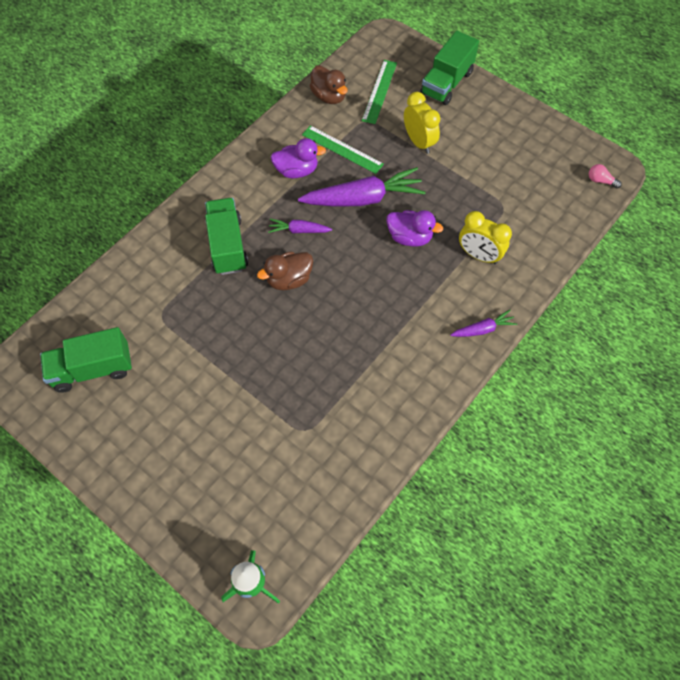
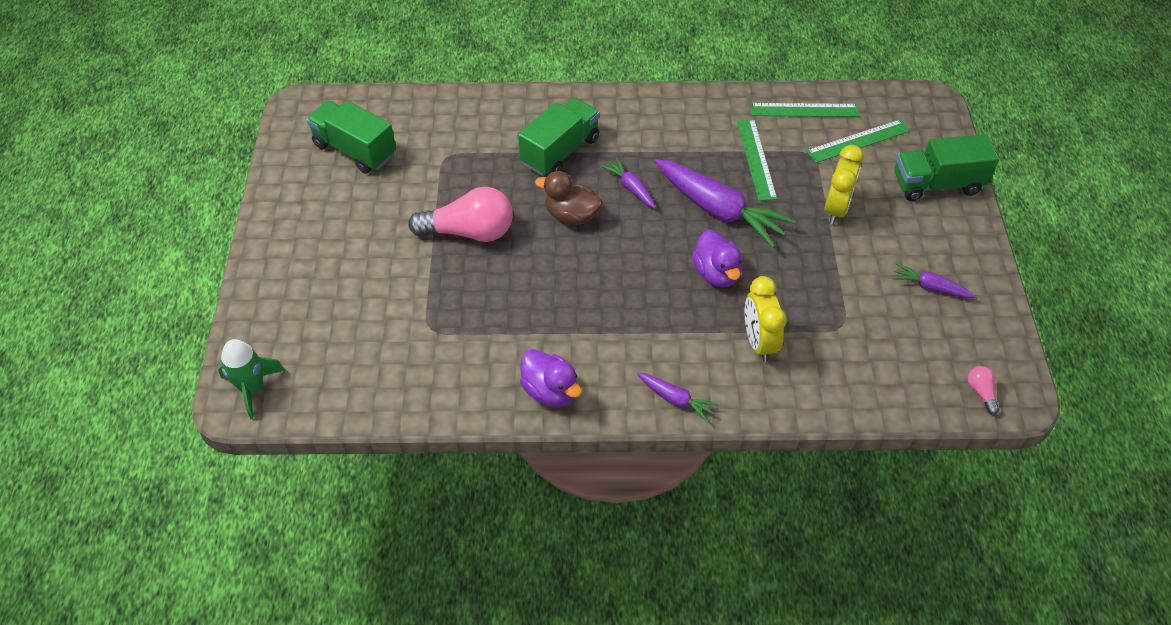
camera: 50 degrees right, 10 degrees down
purple duck [270,138,326,178] -> purple duck moved to [520,349,582,407]
brown duck [310,65,348,104] -> green ruler [750,103,860,117]
none -> pink light bulb [408,187,513,242]
none -> purple carrot [892,263,976,298]

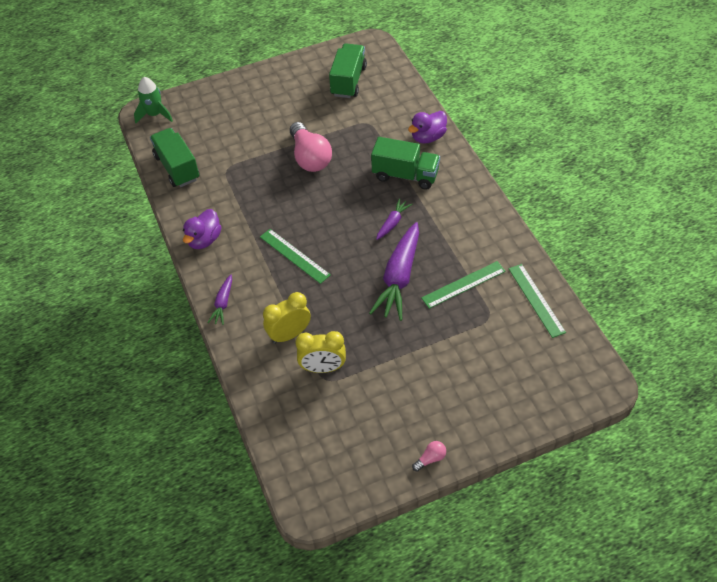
camera: 70 degrees right, 0 degrees up
brown duck [535,171,602,225] -> none
purple duck [692,230,742,287] -> purple duck moved to [408,111,447,144]
green ruler [806,119,910,163] -> green ruler moved to [260,229,331,284]
yellow clock [824,145,864,225] -> yellow clock moved to [295,331,346,373]
purple carrot [892,263,976,298] -> none
green truck [894,134,999,201] -> green truck moved to [150,128,200,187]
pink light bulb [968,366,999,415] -> pink light bulb moved to [412,441,446,472]

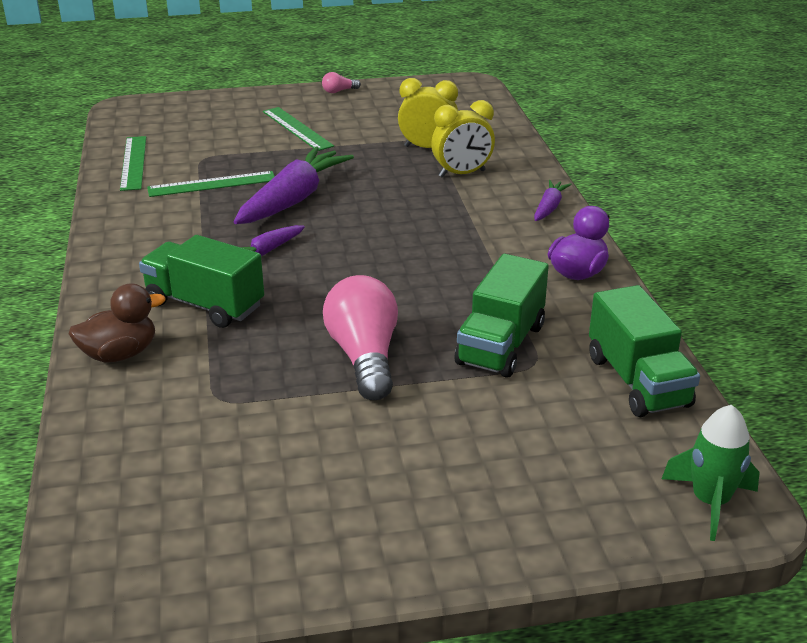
camera: 170 degrees left, 20 degrees down
green ruler [260,229,331,284] -> green ruler moved to [263,107,334,151]
green truck [329,43,367,98] -> green truck moved to [455,254,549,378]
purple duck [408,111,447,144] -> brown duck [69,284,166,363]

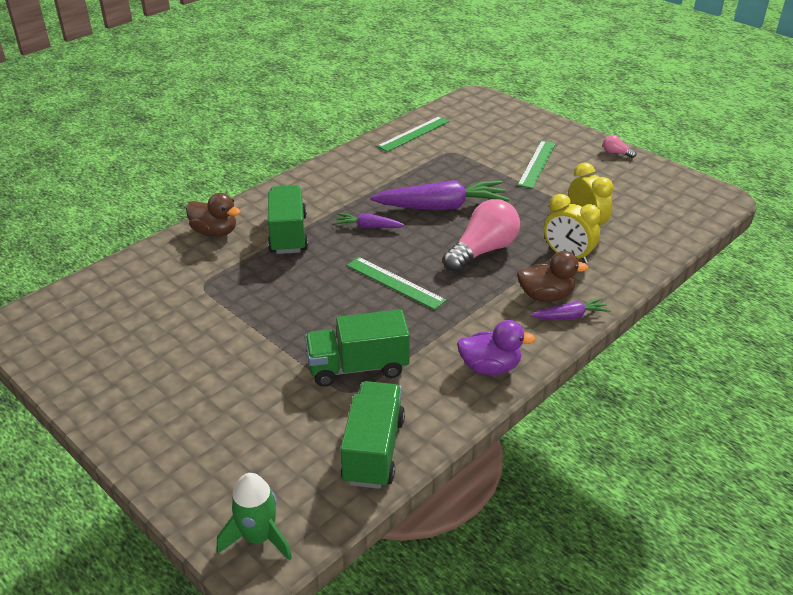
camera: 55 degrees right, 5 degrees up
green ruler [147,171,275,197] -> green ruler moved to [347,257,446,310]
pink light bulb [323,275,398,400] -> pink light bulb moved to [443,199,520,272]
green truck [589,285,700,417] -> green truck turned 150 degrees clockwise [340,381,405,489]
none -> brown duck [517,251,589,302]

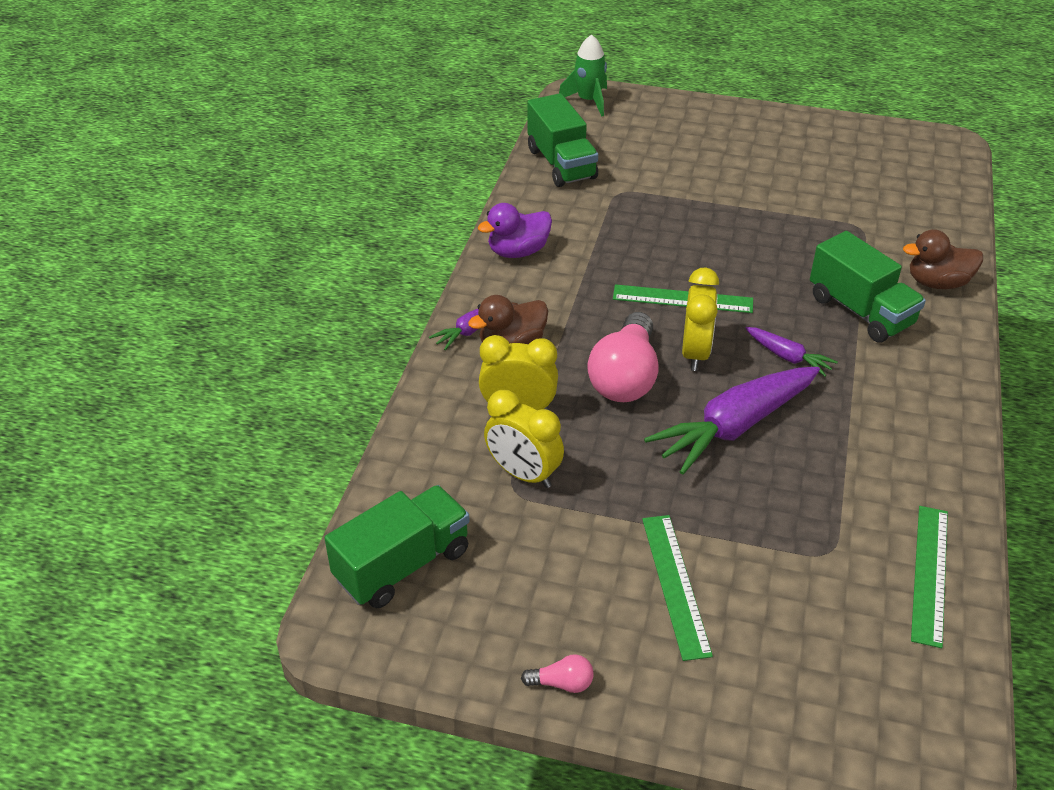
camera: 150 degrees right, 5 degrees up
green truck [305,309,410,387] -> green truck moved to [324,485,470,608]
purple carrot [334,213,405,228] -> purple carrot turned 60 degrees clockwise [745,327,838,377]
none -> yellow clock [682,267,719,371]

